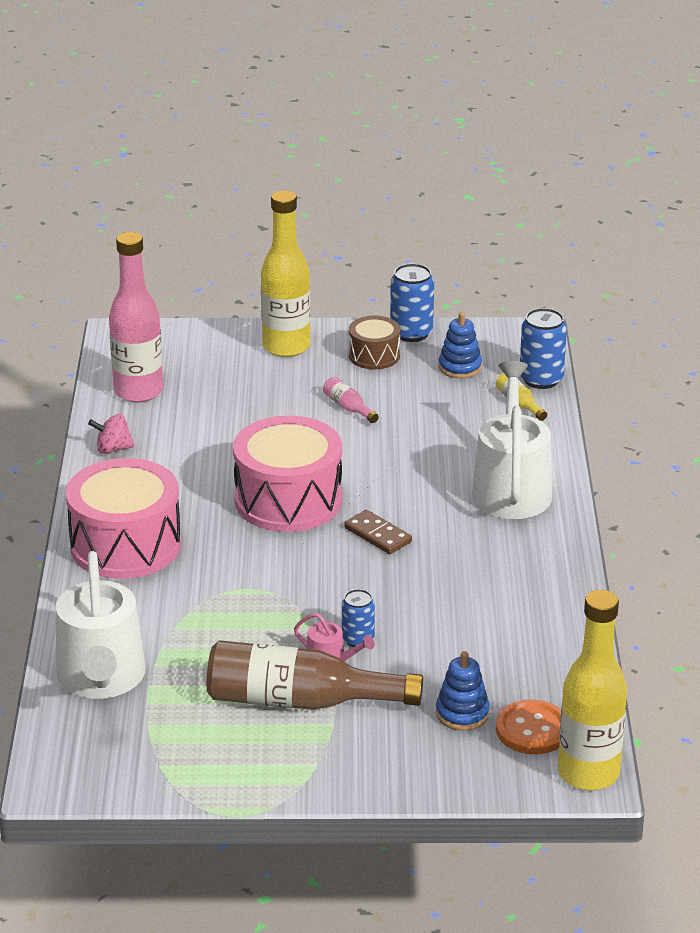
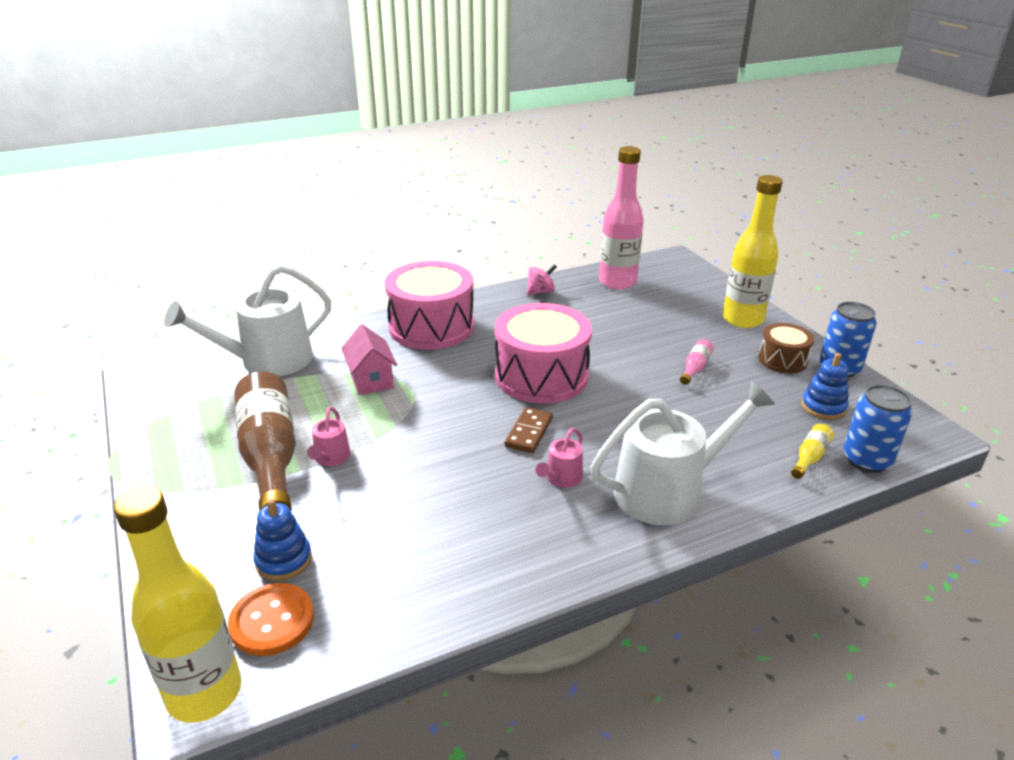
camera: 65 degrees right, 0 degrees up
pink spinning top [88,414,135,454] -> pink spinning top turned 90 degrees clockwise [527,264,557,295]
blue can [342,589,375,647] -> none
none -> pink house [341,324,397,395]
none -> pink watering can [536,428,583,488]

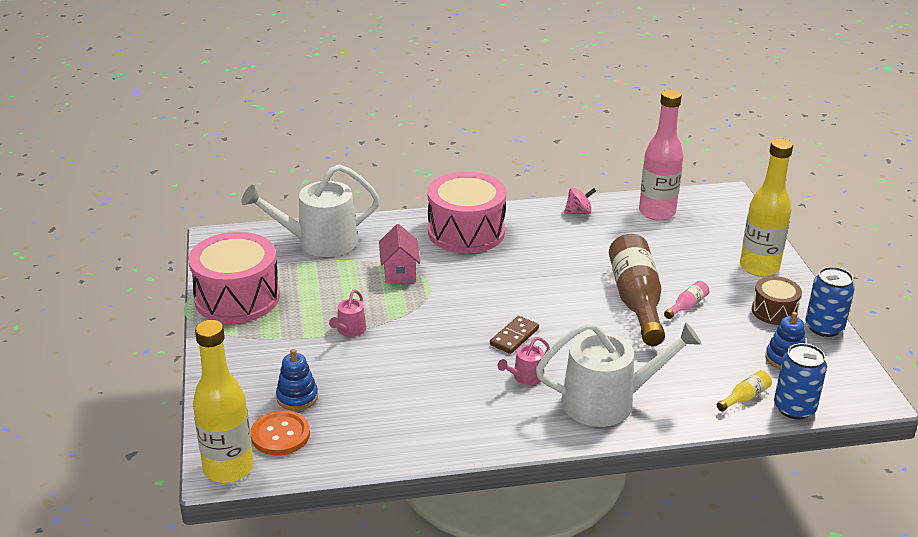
camera: 15 degrees right, 0 degrees up
brown bottle [234,372,296,511] -> brown bottle moved to [609,234,665,346]
pink drum [495,303,592,404] -> pink drum moved to [188,232,280,323]

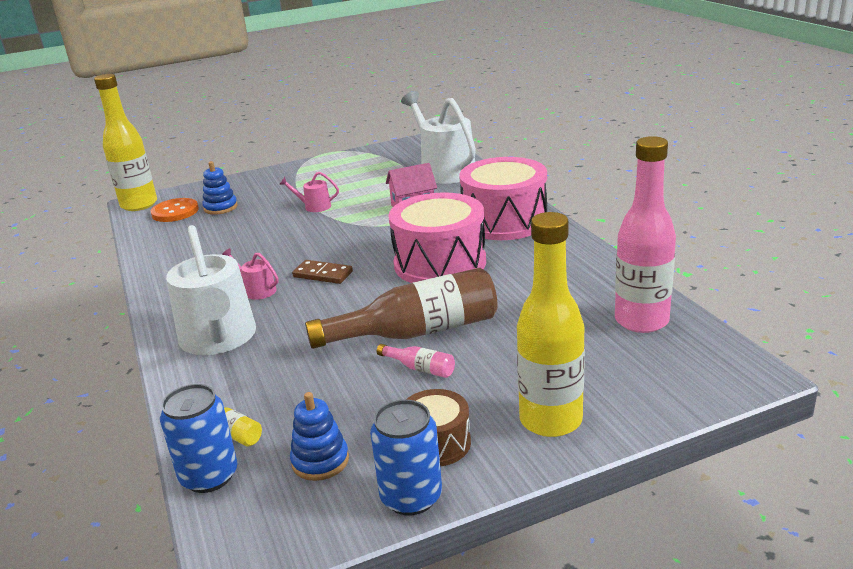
camera: 80 degrees right, 5 degrees down
pink drum [188,232,280,323] -> pink drum moved to [389,192,486,283]
pink spinning top [564,188,596,214] -> none

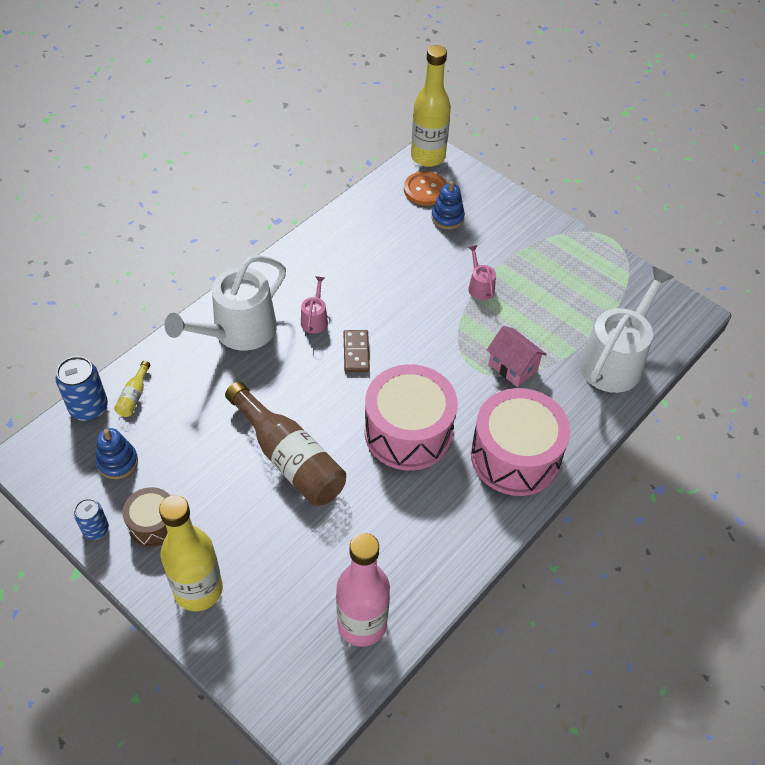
camera: 60 degrees right, 25 degrees up
blue can [370,400,442,515] -> blue can [74,499,109,540], size x0.63
pink bottle [377,344,455,378] -> none

